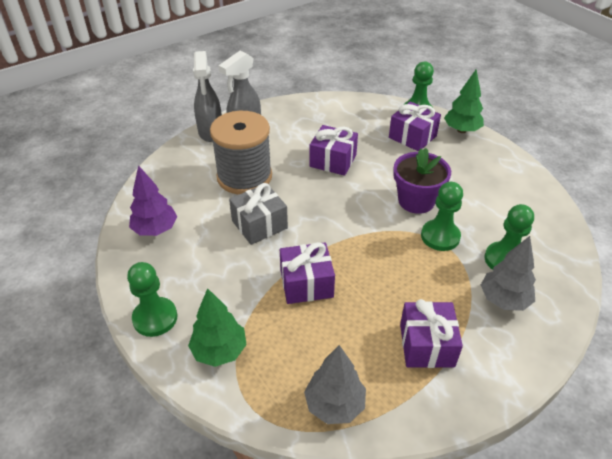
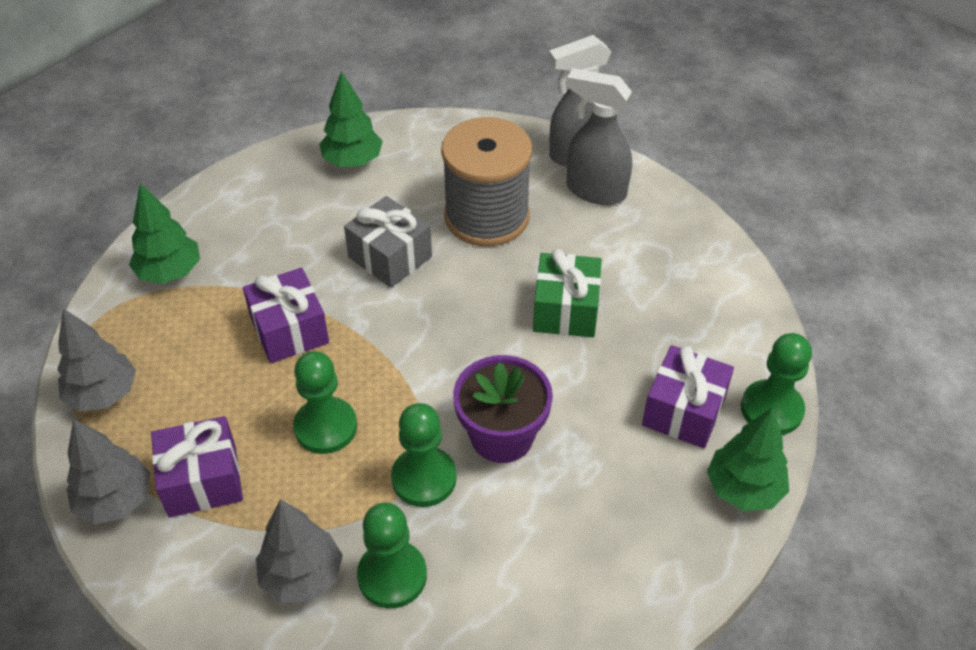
camera: 75 degrees right, 5 degrees up
green pawn [127,262,177,337] -> green pawn moved to [293,351,357,454]
purple tree [129,165,177,236] -> green tree [319,71,383,167]
purple gift [309,125,358,176] -> green gift [533,249,602,337]
none -> grey tree [66,419,151,524]

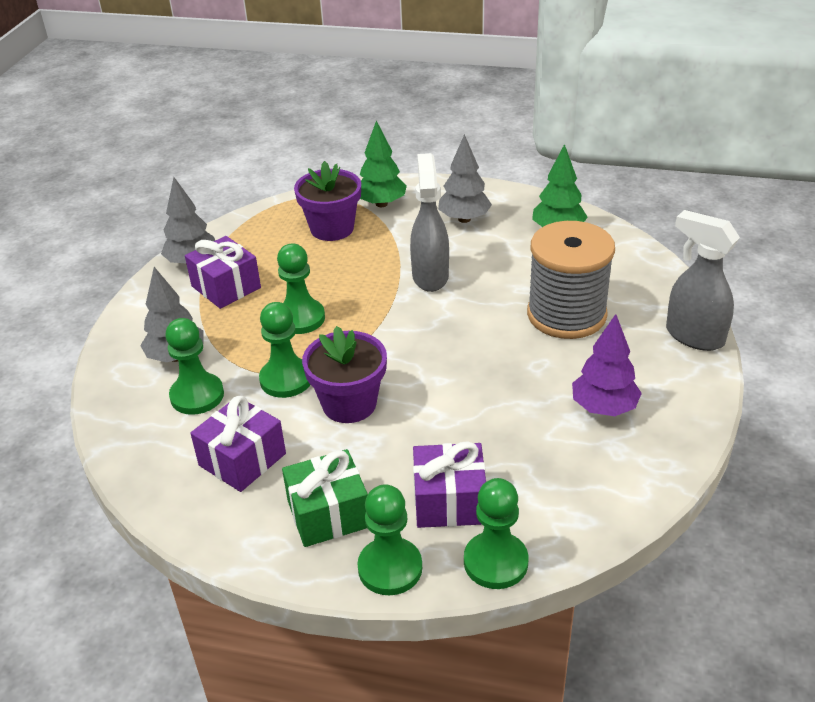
camera: 65 degrees right, 10 degrees down
grey tree [57,308,136,412] -> grey tree moved to [438,134,492,223]
purple gift [243,268,329,363] -> purple gift moved to [190,396,286,492]
grey gift [344,196,432,288] -> none
green gift [533,249,602,337] -> green gift moved to [282,449,368,547]
grey spray bottle [566,68,632,205] -> grey spray bottle moved to [410,153,449,292]
green tree [707,407,789,511] -> green pawn [357,484,422,595]
none -> purple flower pot [294,161,361,241]
none -> purple tree [572,314,642,416]

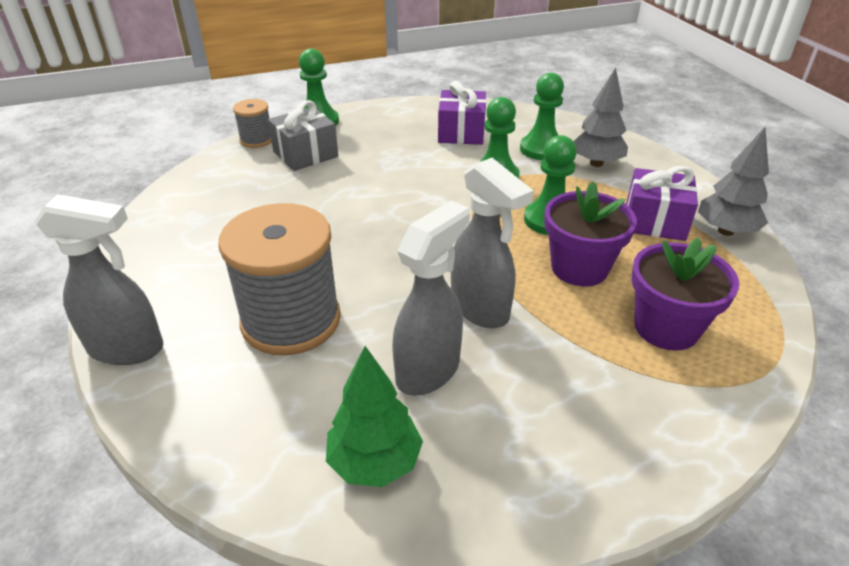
camera: 145 degrees right, 0 degrees up
green gift [282,449,368,547] -> none
purple flower pot [302,326,387,423] -> purple flower pot moved to [544,182,637,286]
green tree [360,121,407,207] -> none
purple gift [413,441,486,528] -> grey gift [268,100,338,171]
grey tree [438,134,492,223] -> none
green pawn [464,478,528,589] -> grey spool [233,99,272,148]
purple tree [572,314,642,416] -> none
none -> grey spray bottle [392,201,470,396]

